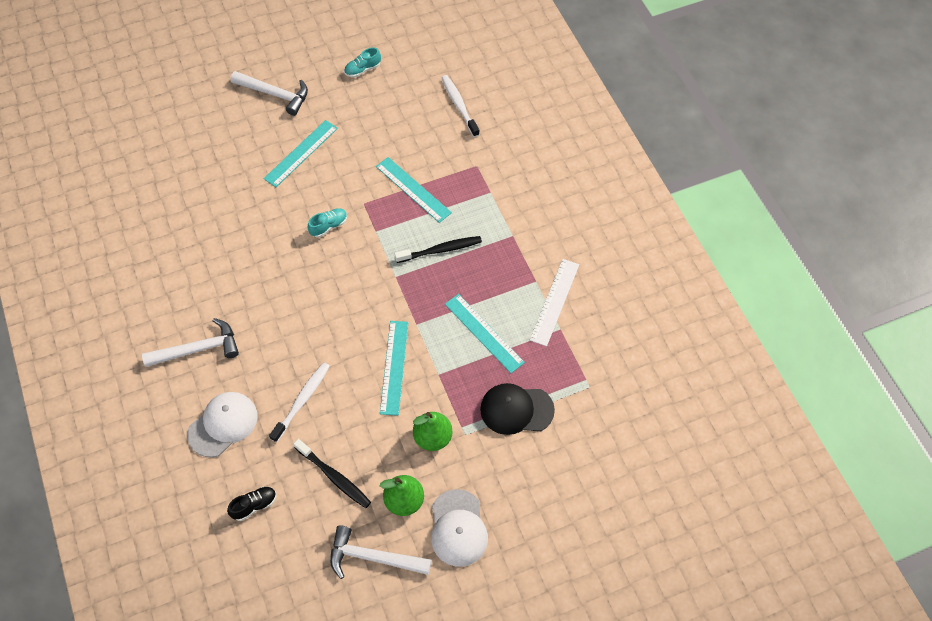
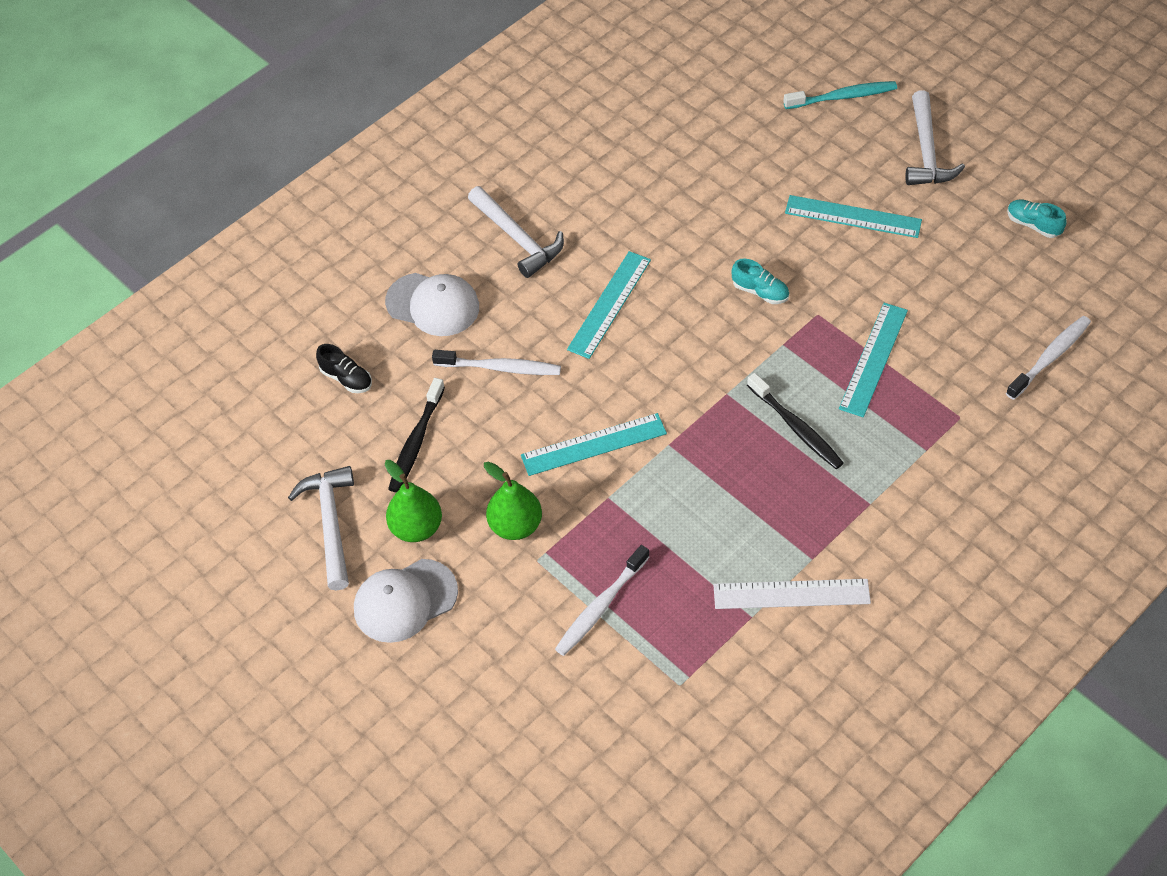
camera: 70 degrees right, 5 degrees down
turquoise ruler [445,294,525,373] -> turquoise ruler moved to [567,251,651,359]
black cap [480,383,555,435] -> white toothbrush [555,545,649,656]
none -> turquoise toothbrush [783,81,897,109]

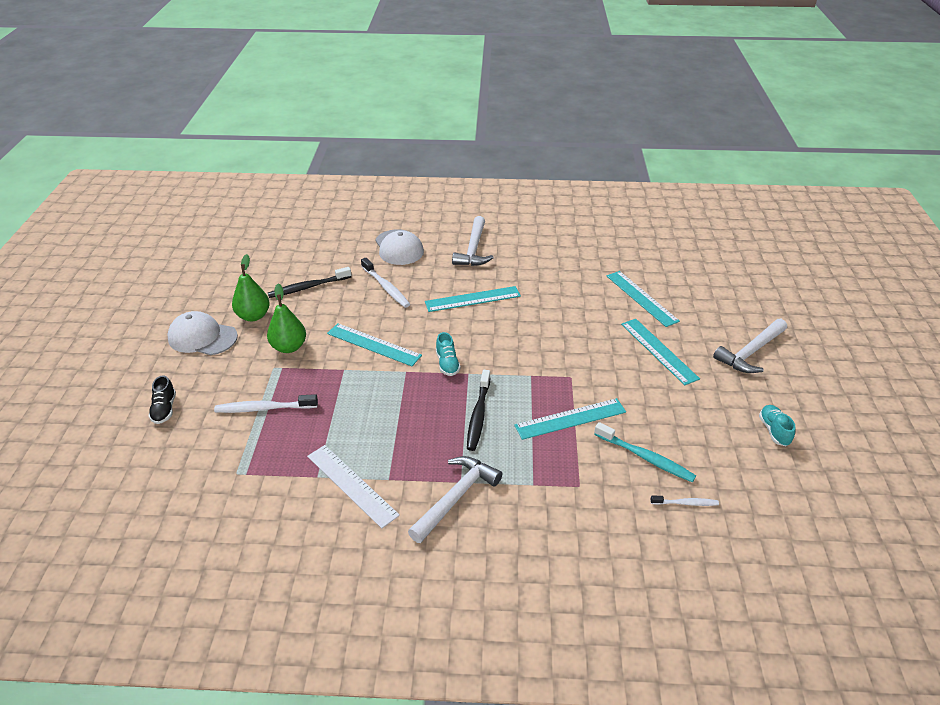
camera: 45 degrees right, 15 degrees down
white hammer [288,466,354,591] -> white hammer moved to [408,456,502,543]
black shoe [316,344,372,393] -> black shoe moved to [148,375,176,424]
turquoise shoe [731,259,789,304] -> turquoise shoe moved to [436,332,461,376]
turquoise toothbrush [783,81,897,109] -> turquoise toothbrush moved to [594,422,696,482]
white toothbrush [1006,316,1091,400] -> white toothbrush [650,496,719,506], size x0.59
none -> turquoise ruler [607,271,680,327]

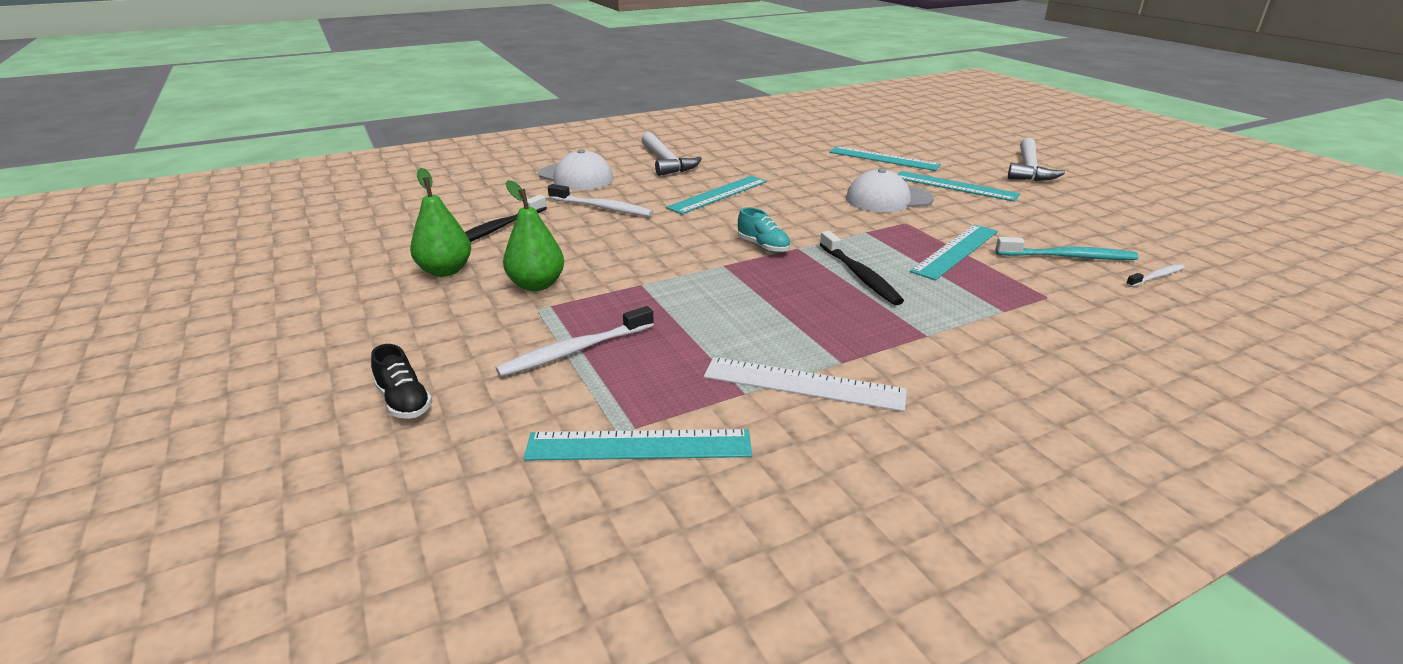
camera: 30 degrees left, 10 degrees down
white cap [168,311,238,355] -> white cap moved to [846,168,934,213]
turquoise ruler [327,323,422,366] -> turquoise ruler moved to [524,429,752,461]
white hammer [408,456,502,543] -> none
turquoise shoe [759,405,796,446] -> none

